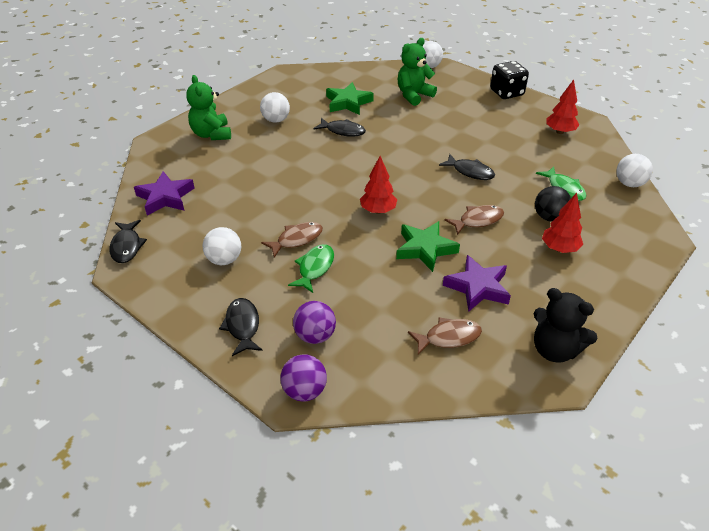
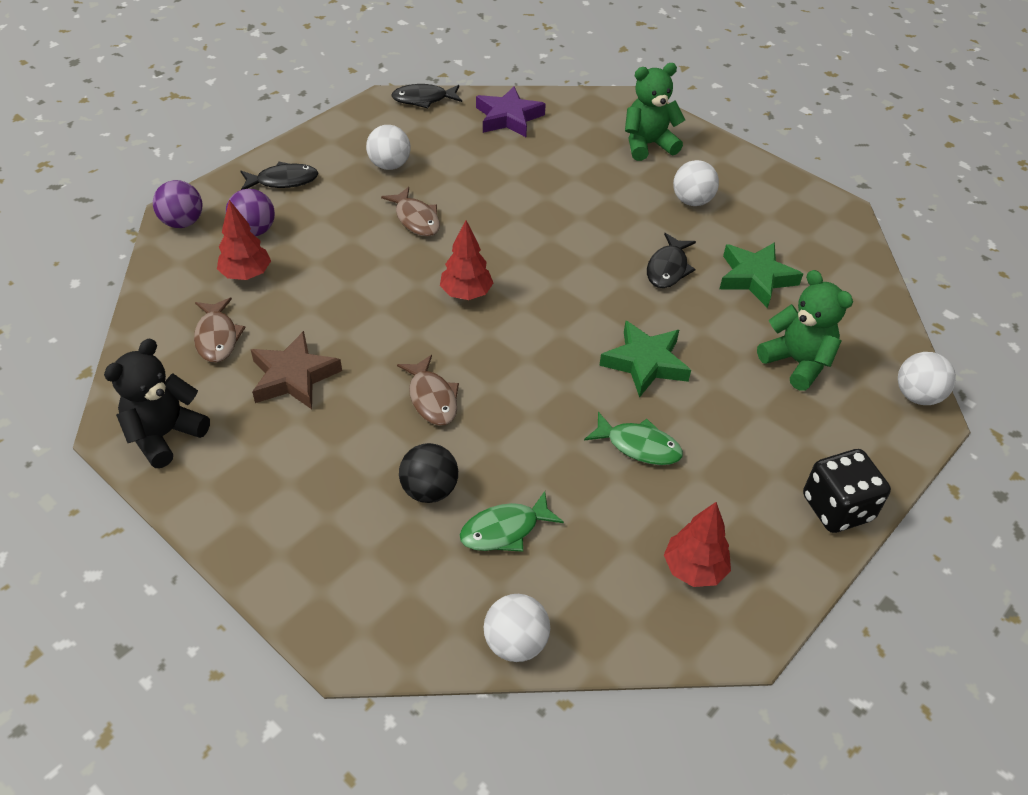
camera: 90 degrees right, 5 degrees up
green fish [288,244,334,293] -> green fish moved to [584,412,683,465]
green star [396,221,460,272] -> green star moved to [599,321,691,398]
black fish [439,154,495,180] -> none
purple star [443,255,511,312] -> brown star [251,331,342,409]
red tree [542,193,583,253] -> red tree moved to [217,200,271,280]

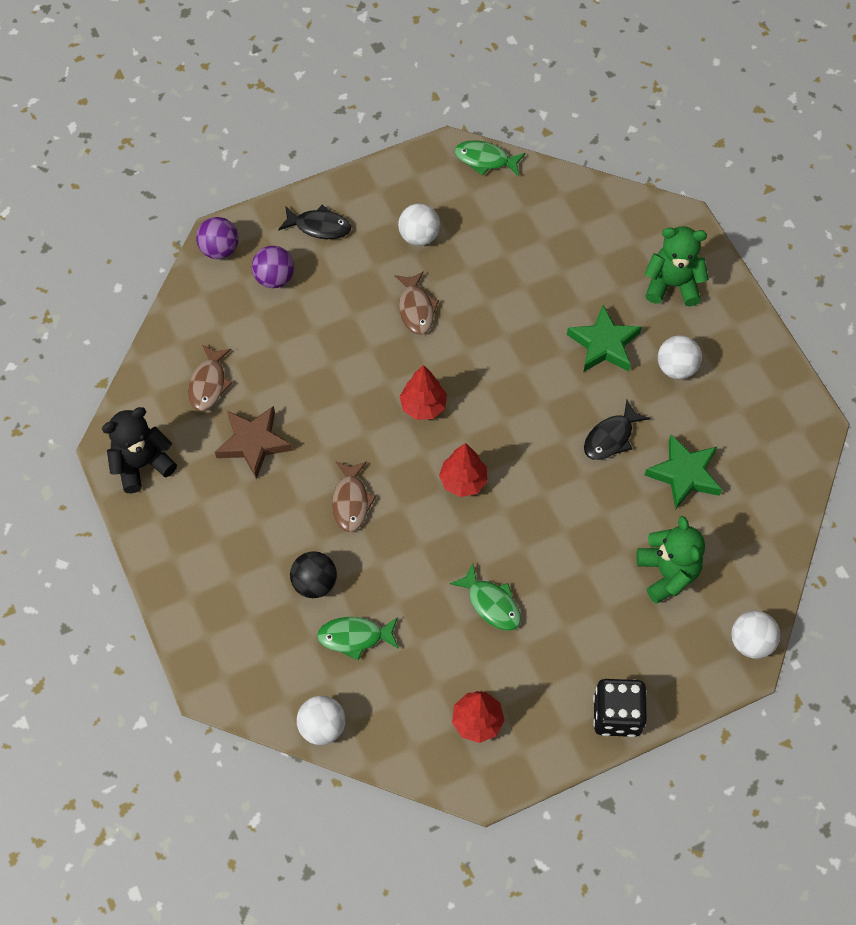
camera: 25 degrees right, 15 degrees up
red tree [217,200,271,280] -> red tree moved to [439,443,488,497]
black fish [391,84,462,109] -> green fish [455,141,525,176]
purple star [476,86,546,137] -> none
green star [599,321,691,398] -> green star moved to [567,305,642,372]

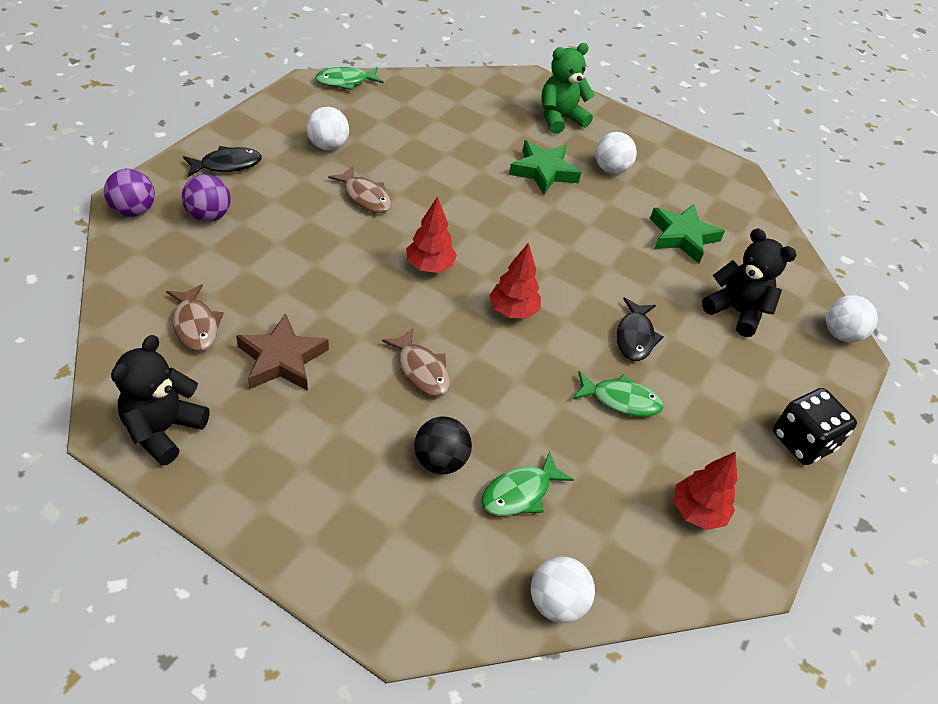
camera: 40 degrees left, 15 degrees down
black fish [584,400,650,460] -> black fish moved to [617,298,663,361]
green teddy bear [636,516,705,604] -> black teddy bear [702,228,797,337]

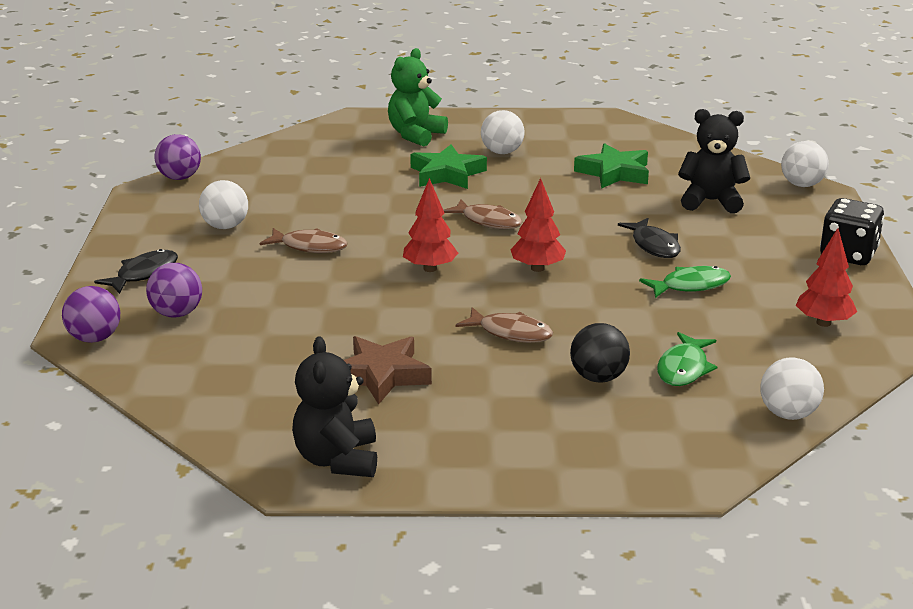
camera: 25 degrees left, 20 degrees down
brown fish [166,284,223,351] -> brown fish moved to [444,199,522,229]
green fish [315,67,383,90] -> purple ball [154,134,201,180]

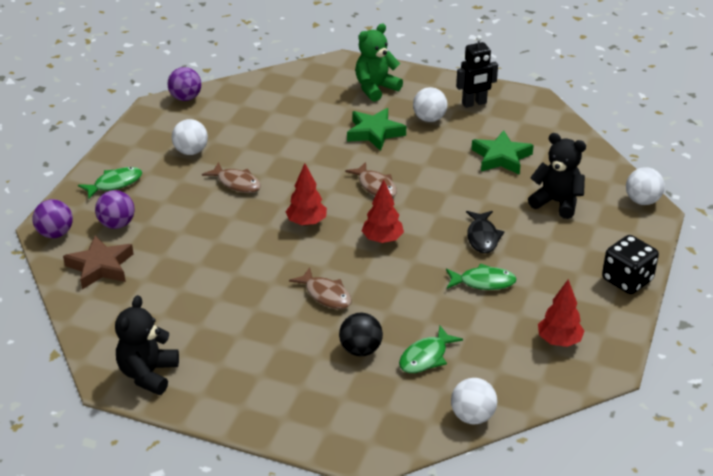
camera: 20 degrees right, 10 degrees up
black fish [94,249,178,294] -> green fish [78,167,142,199]
brown star [344,336,432,404] -> brown star moved to [63,235,134,289]
none -> black robot [456,35,498,108]

